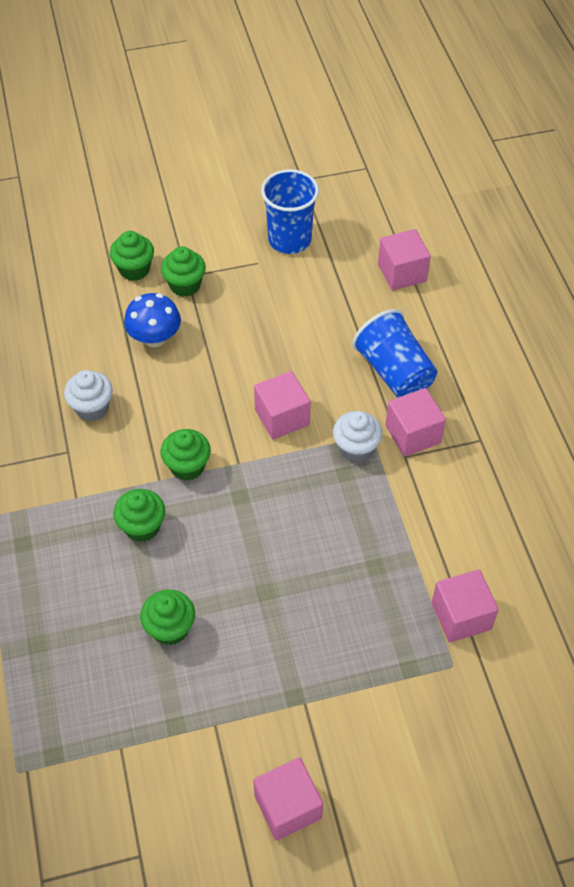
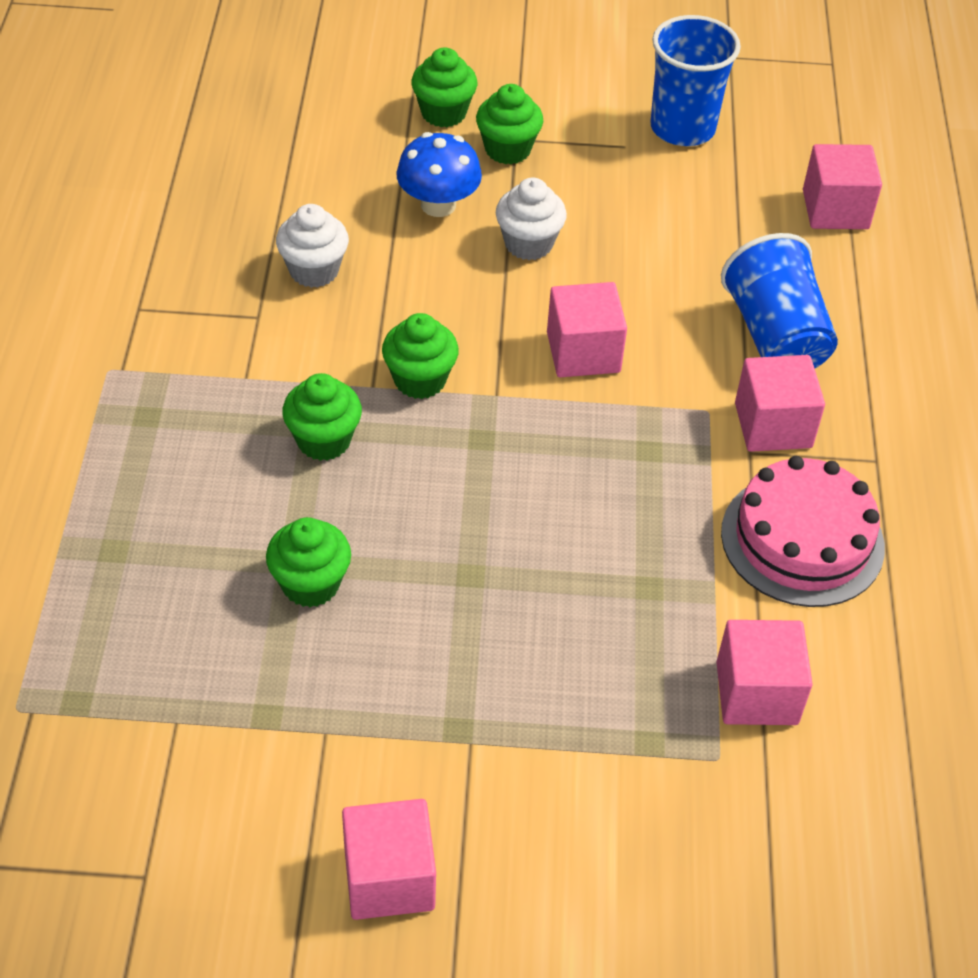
camera: 15 degrees right, 5 degrees down
white cupcake [333,411,382,463] -> white cupcake moved to [496,177,567,260]
none -> pink cake [721,456,885,607]

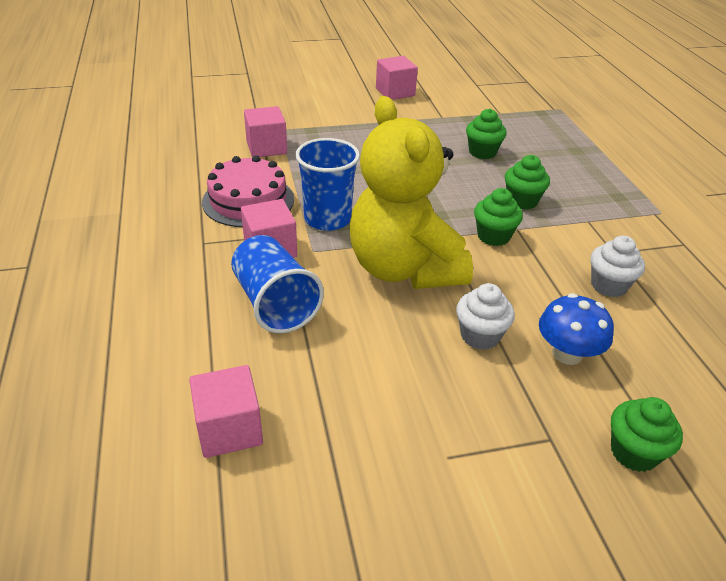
camera: 165 degrees right, 10 degrees down
green cupcake [476,84,543,164] -> none
pink cube [547,282,627,377] -> yellow teddy bear [350,96,473,289]
blue cup [650,15,741,146] -> blue cup moved to [295,138,360,231]

